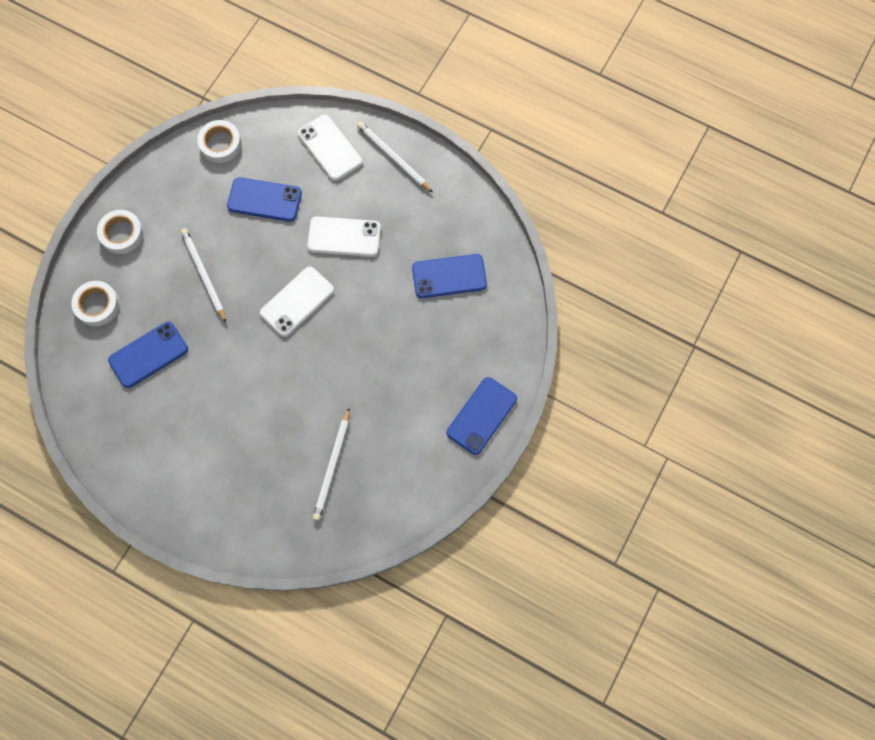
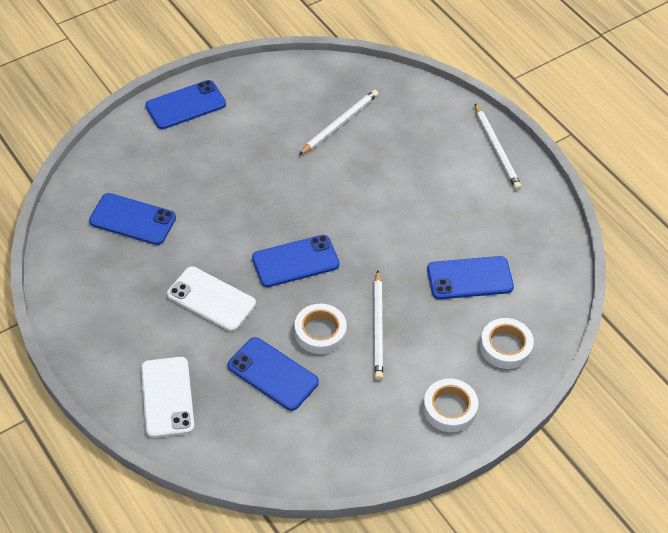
camera: 155 degrees left, 20 degrees down
white tape [197,120,242,163] -> white tape moved to [295,304,347,354]
white phone [260,267,334,337] -> blue phone [252,235,340,287]
white pencil [357,122,433,193] -> white pencil moved to [475,104,521,190]

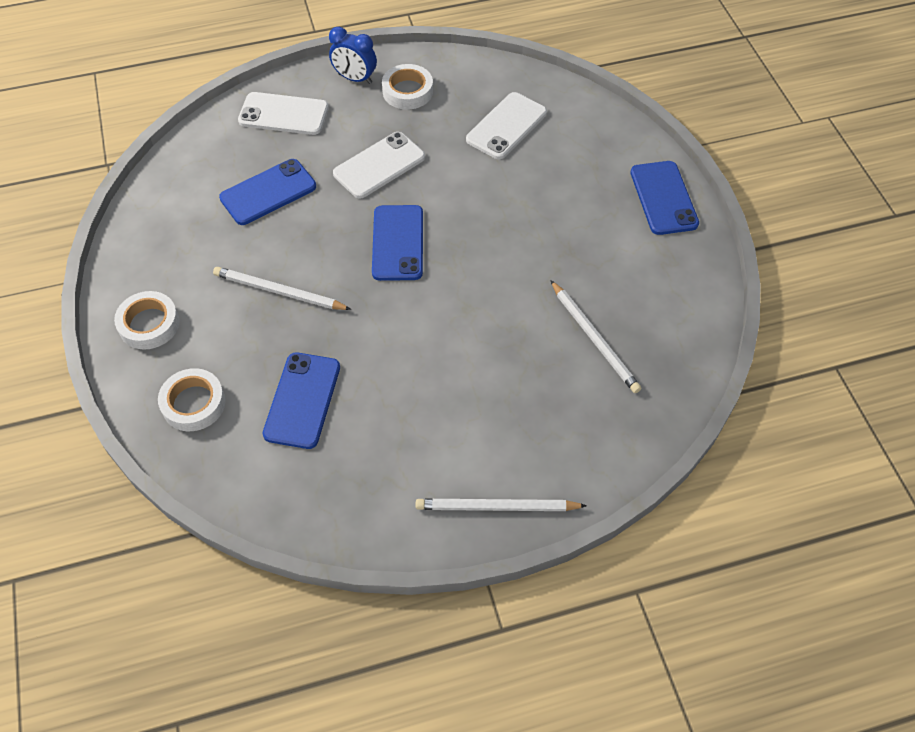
camera: 110 degrees right, 5 degrees up
blue phone [89,193,176,245] -> white phone [466,92,547,159]
white tape [295,304,347,354] -> white tape moved to [382,64,433,109]
none -> blue clock [329,27,377,84]

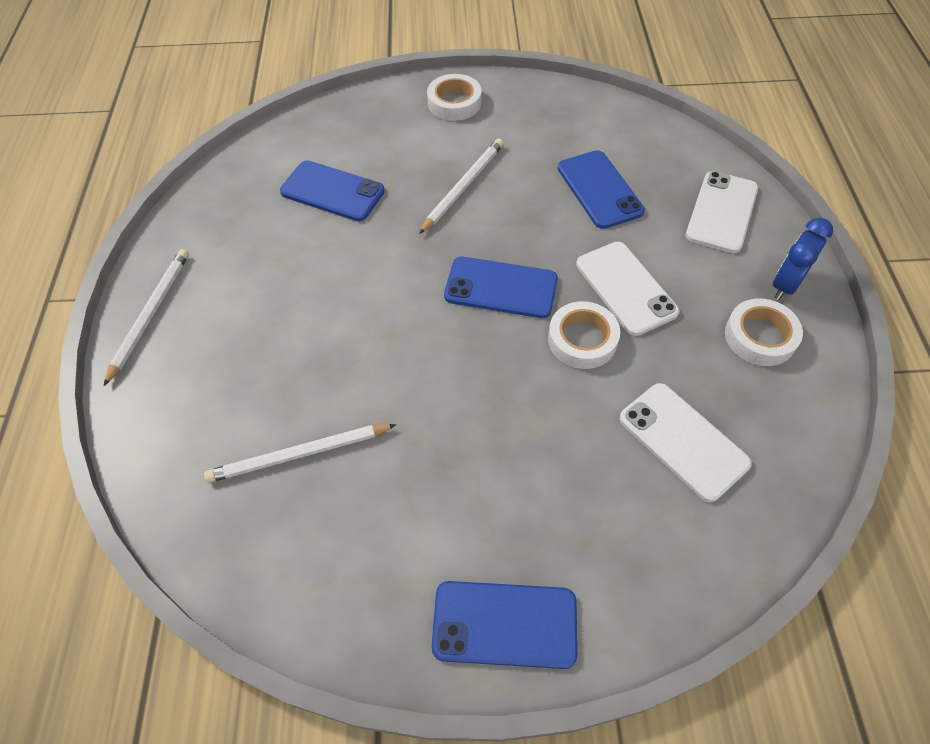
camera: 105 degrees right, 0 degrees up
white tape [158,368,226,431] -> white tape moved to [548,301,620,369]

